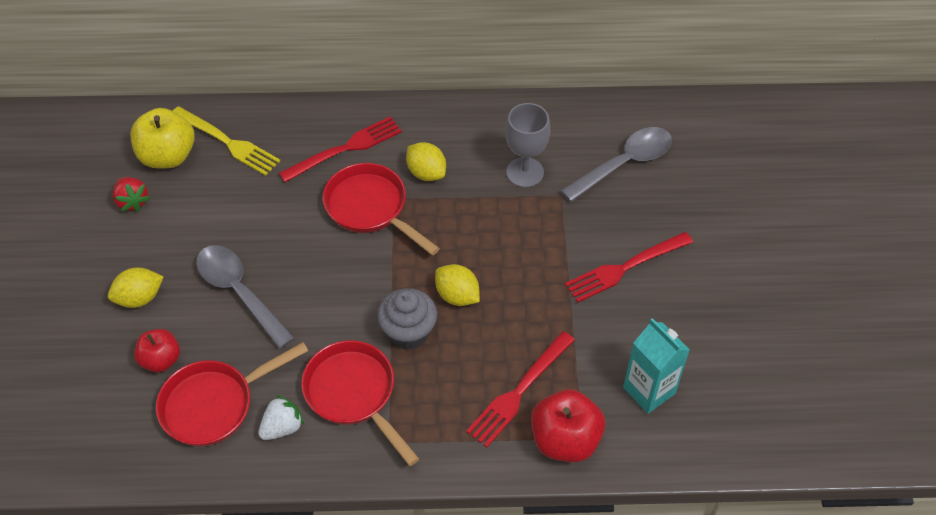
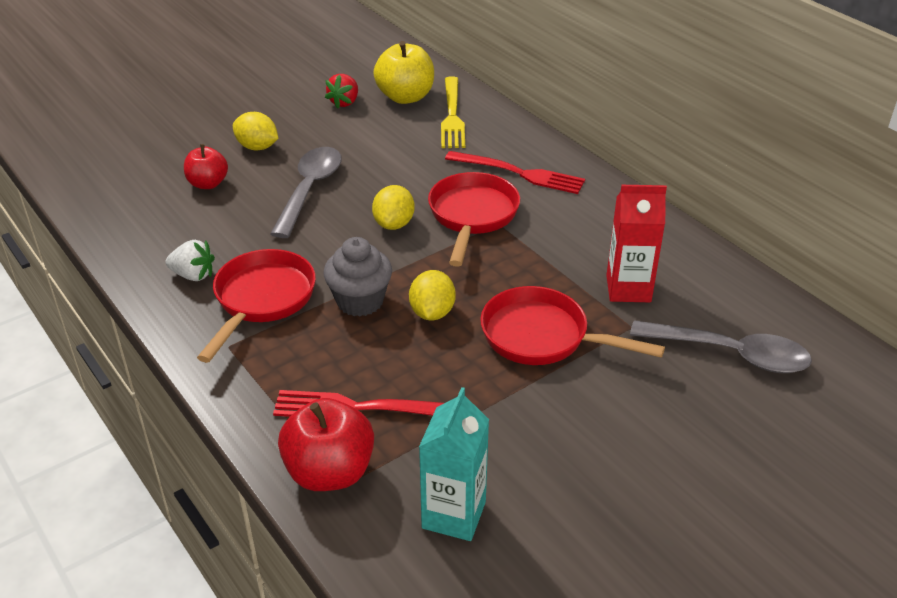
camera: 55 degrees right, 15 degrees down
red pan [156,342,308,447] -> red pan moved to [480,286,665,365]
yellow lemon [406,142,446,181] -> yellow lemon moved to [372,185,415,230]
grey goblet [505,103,550,188] -> red carton [606,185,667,302]
red fork [565,232,693,303] -> none

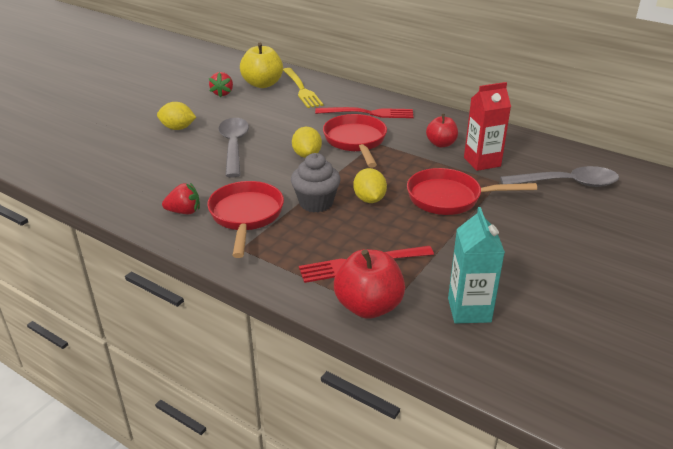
camera: 20 degrees left, 5 degrees down
white strawberry [165,240,215,281] -> red strawberry [162,183,200,214]
red apple [184,144,228,189] -> red apple moved to [426,114,458,148]

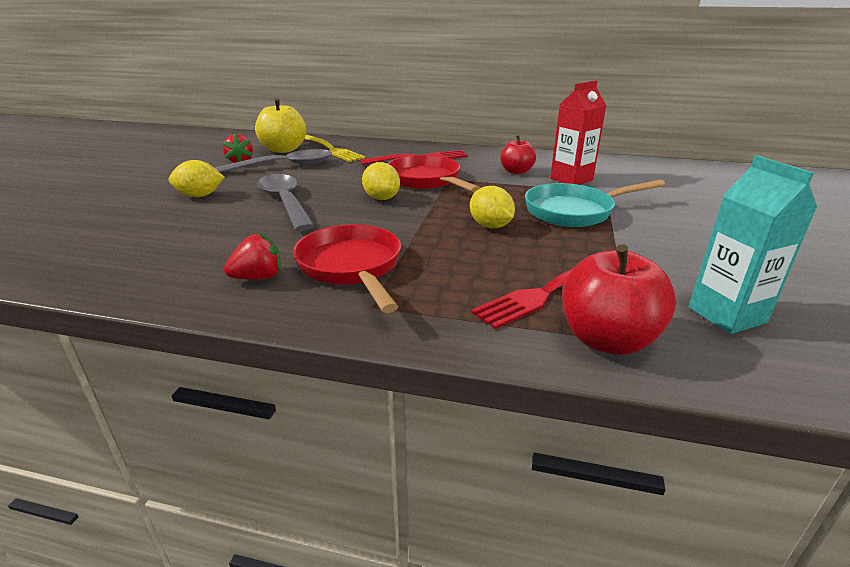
camera: 20 degrees left, 5 degrees down
grey cupcake [291,153,341,212] -> none
red pan [407,168,537,215] -> turquoise pan [525,180,665,227]
grey spoon [500,166,619,187] -> grey spoon moved to [215,149,332,173]

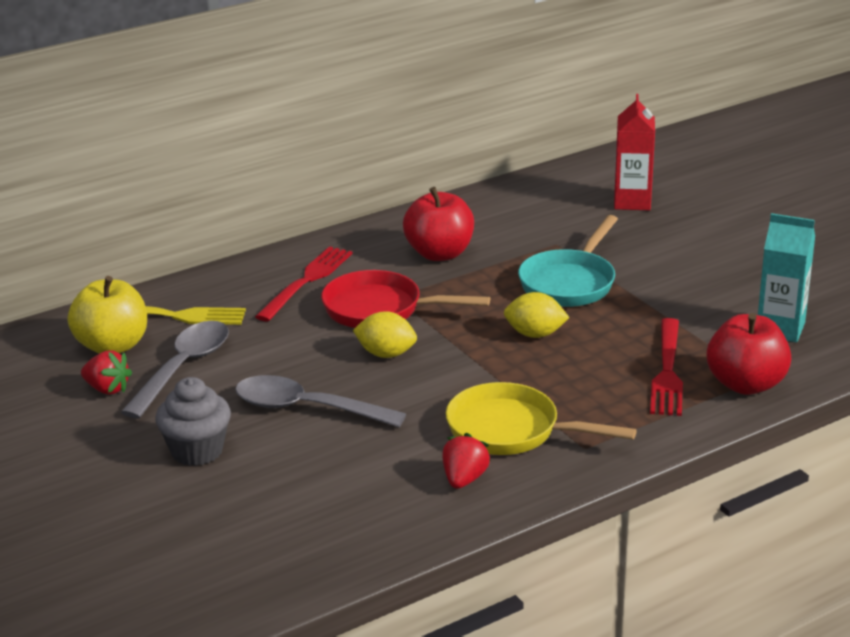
camera: 45 degrees left, 0 degrees up
yellow lemon [169,160,224,197] -> grey cupcake [156,377,231,466]
red pan [293,224,401,313] -> yellow pan [446,382,637,455]
red apple [500,135,536,174] -> red apple [403,187,474,261], size x1.57
red carton [550,80,606,185] -> red carton moved to [614,94,655,210]

